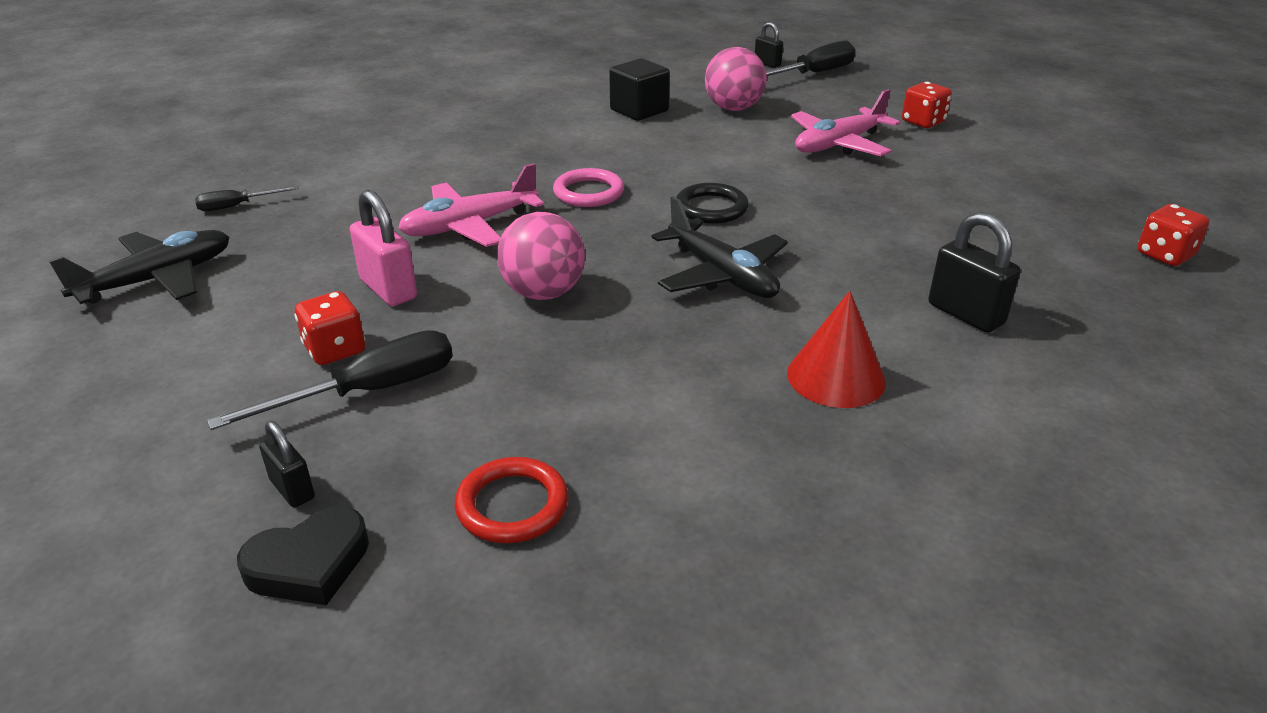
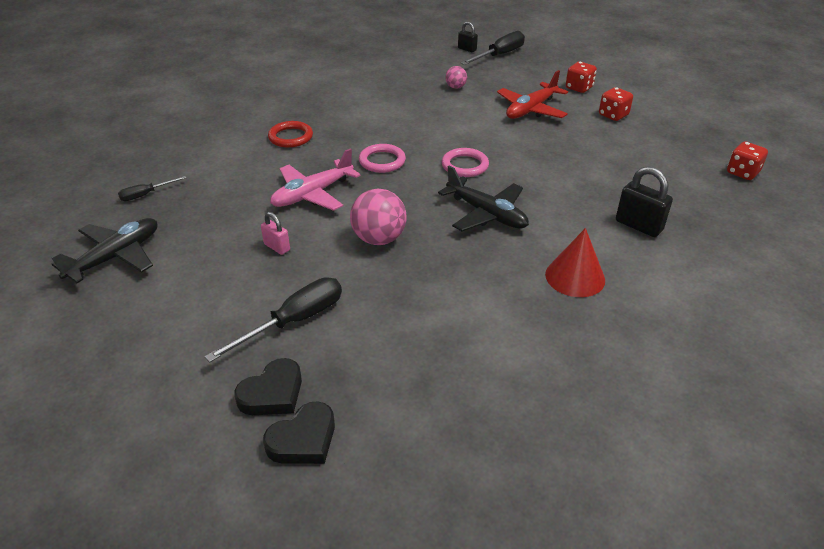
camera: 10 degrees left, 5 degrees up
black padlock [259,421,315,508] -> black heart [234,358,302,415]
red dice [295,291,365,365] -> red dice moved to [599,87,633,121]
pink padlock [350,190,417,306] -> pink padlock [261,212,290,255], size x0.60
red ring [455,457,569,543] -> red ring moved to [268,121,313,148]
black cube [609,58,670,121] -> none
black ring [676,183,749,224] -> pink ring [442,148,489,177]
pink ball [705,47,767,111] -> pink ball [445,66,467,89], size x0.53
pink plane [791,89,901,156] -> red plane [497,70,568,119]

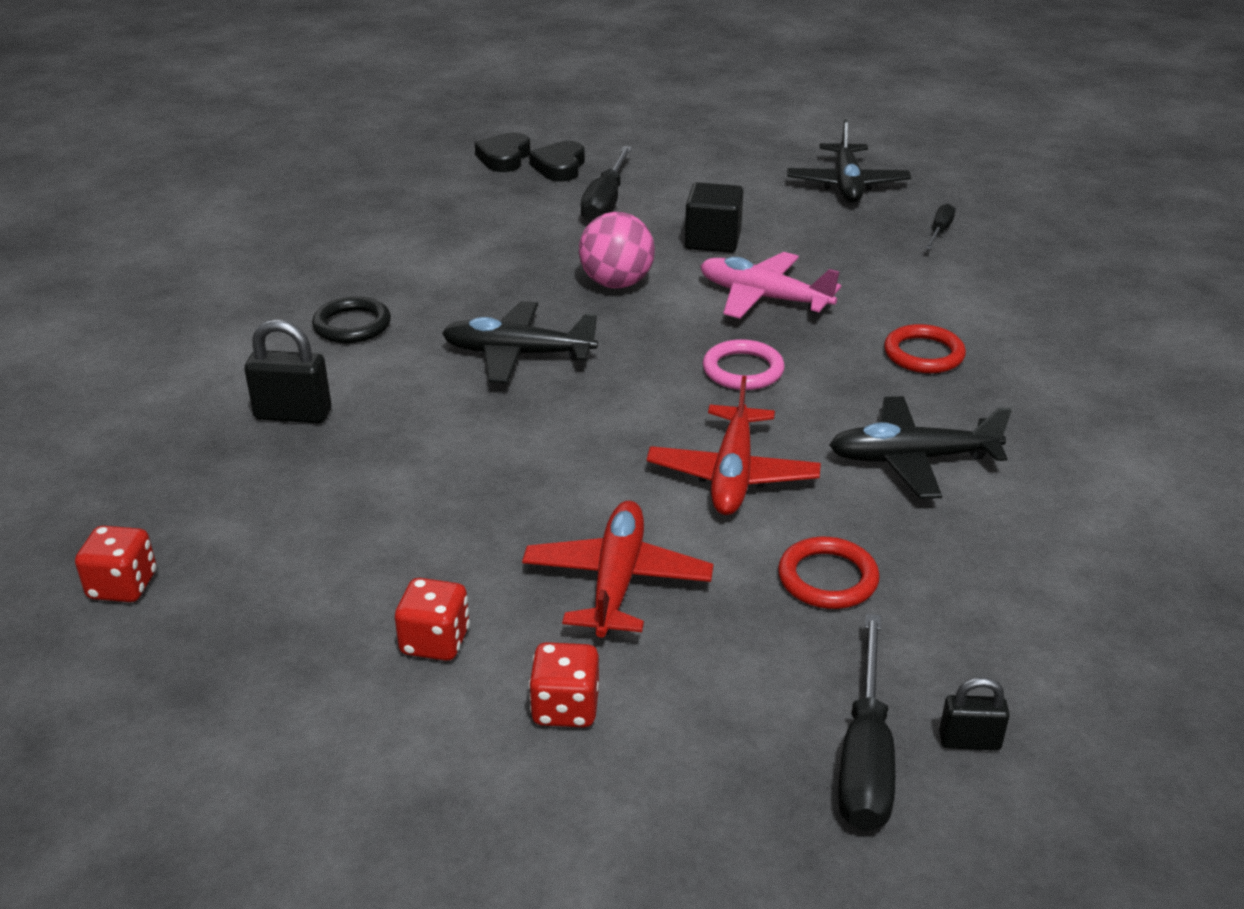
camera: 145 degrees right, 5 degrees down
pink padlock [261,212,290,255] -> black cube [685,182,743,253]
pink plane [270,148,361,211] -> pink plane turned 75 degrees counterclockwise [700,252,841,319]
pink ring [442,148,489,177] -> none
pink ball [445,66,467,89] -> red ring [778,537,880,609]
red cone [545,228,605,297] -> black ring [312,297,391,343]
none -> red plane [647,376,821,515]
none -> black plane [829,396,1012,499]

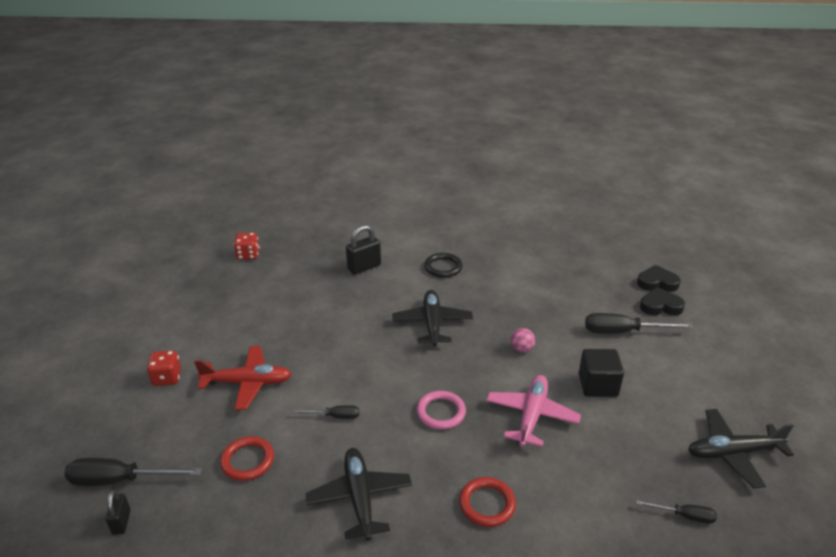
camera: 80 degrees right, 0 degrees up
black padlock [244,319,331,423] -> black padlock turned 60 degrees clockwise [346,225,381,275]
red dice [395,578,470,661] -> none
pink ball [579,212,655,288] -> pink ball [511,328,535,352], size x0.53
red plane [647,376,821,515] -> black screwdriver [292,405,359,419]

